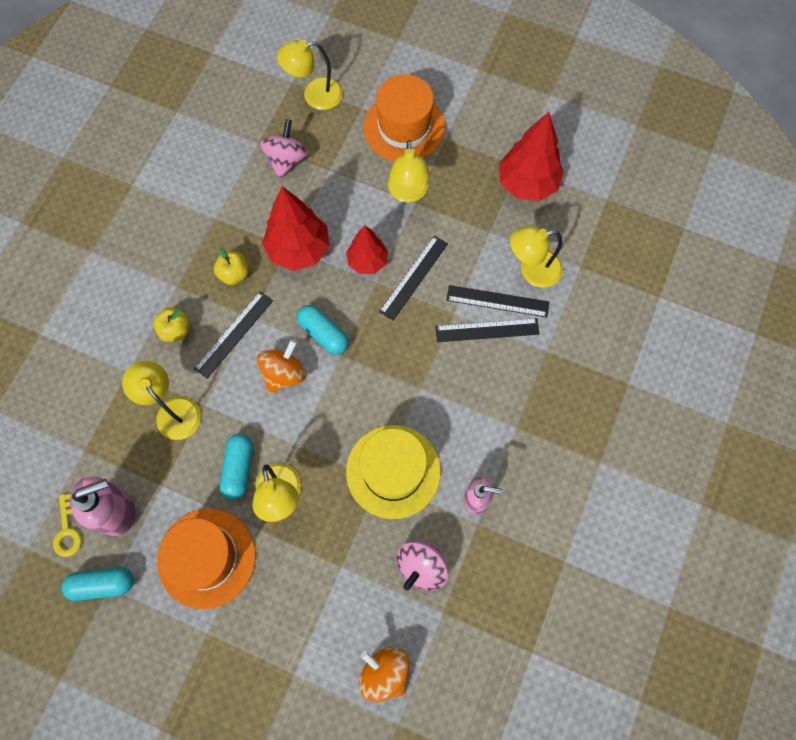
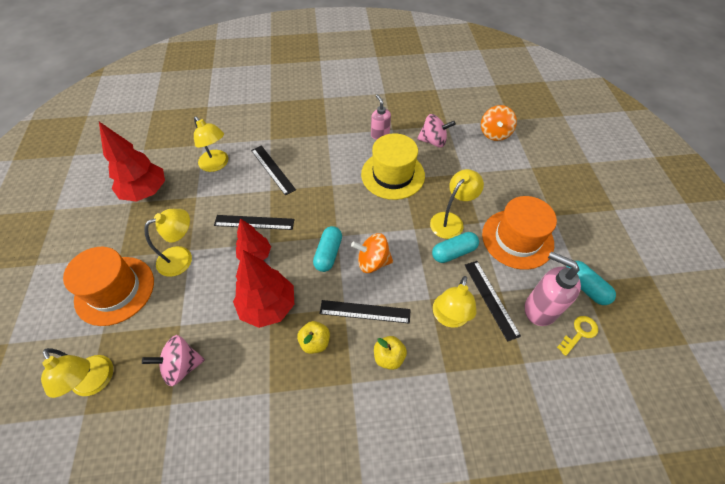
camera: 120 degrees left, 15 degrees down
black ruler [446,285,549,317] -> black ruler moved to [465,261,521,342]

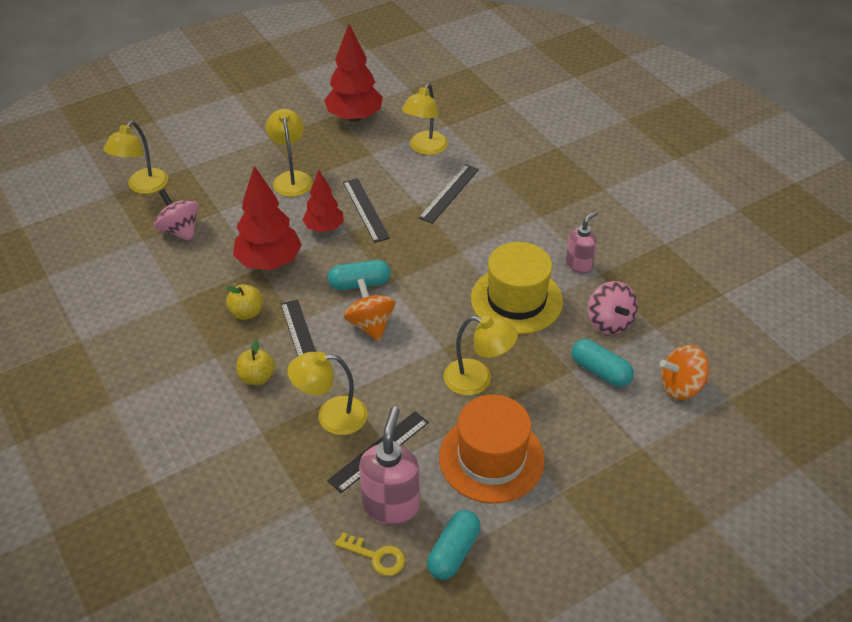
camera: 65 degrees right, 10 degrees down
orange hat [63,247,154,326] -> none
yellow lamp [144,209,192,277] -> yellow lamp turned 135 degrees counterclockwise [266,109,313,197]
turquoise capsule [432,232,479,263] -> turquoise capsule moved to [571,339,634,387]

